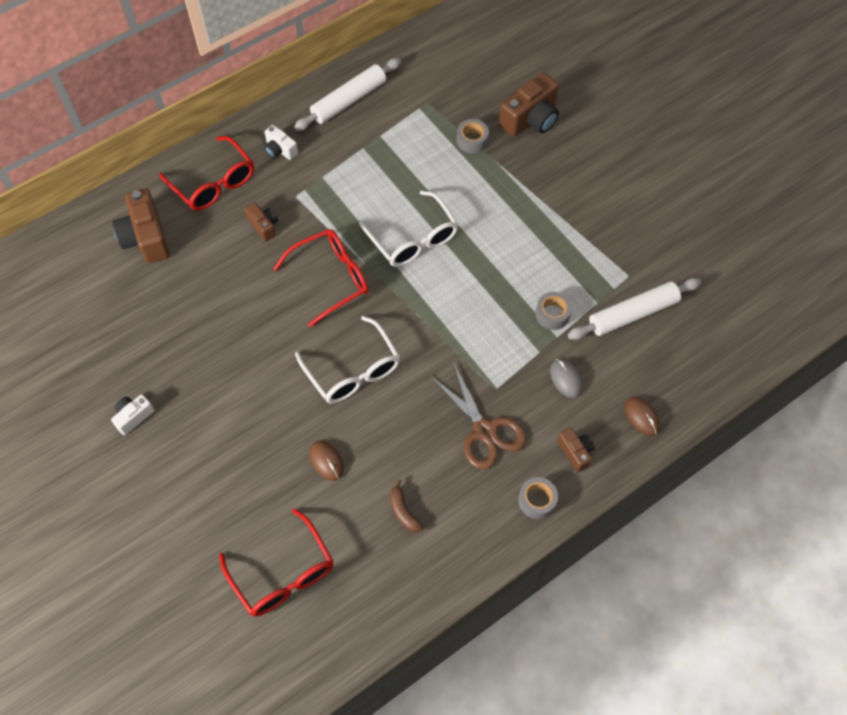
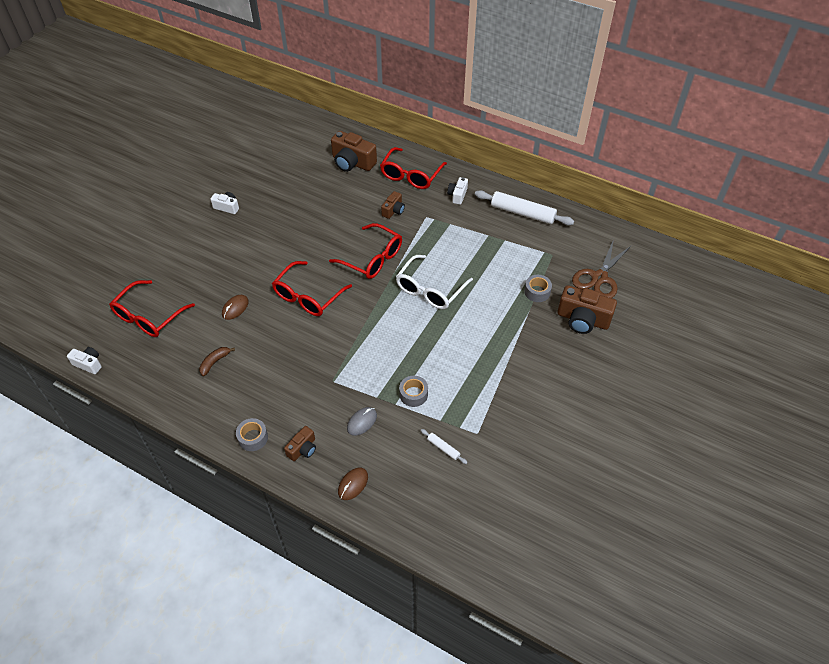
camera: 65 degrees right, 10 degrees down
brown camera [112,188,170,263] -> brown camera turned 105 degrees counterclockwise [331,131,377,172]
white glasses [295,316,400,403] -> red glasses [272,261,352,316]
brown scissors [430,362,526,470] -> brown scissors moved to [572,239,632,298]
white rolling pin [568,278,701,340] -> white rolling pin [421,429,468,464], size x0.45
none -> white camera [67,347,102,374]

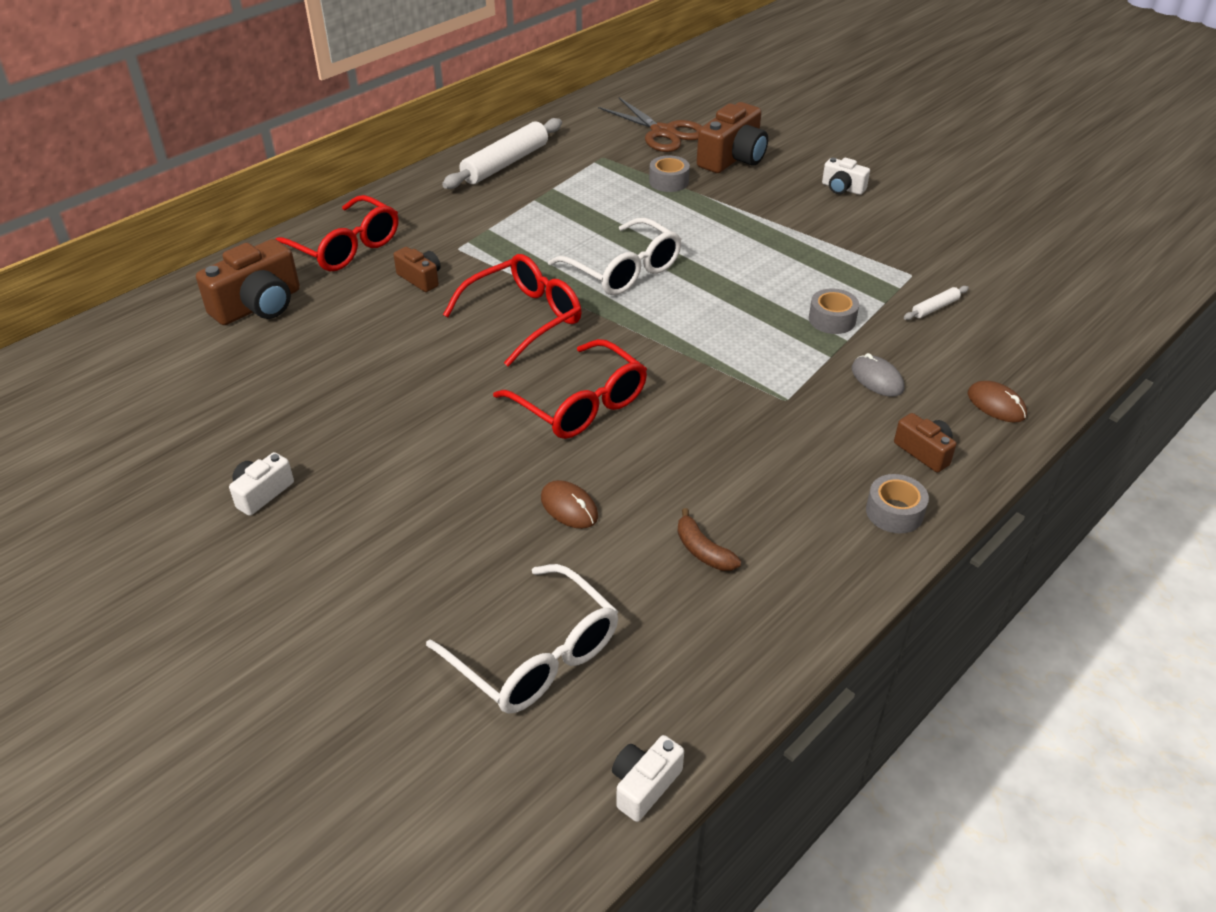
camera: 75 degrees left, 10 degrees down
red glasses [110,280,195,337] -> white glasses [426,564,619,714]
white camera [447,177,468,205] -> white camera moved to [822,158,870,195]

